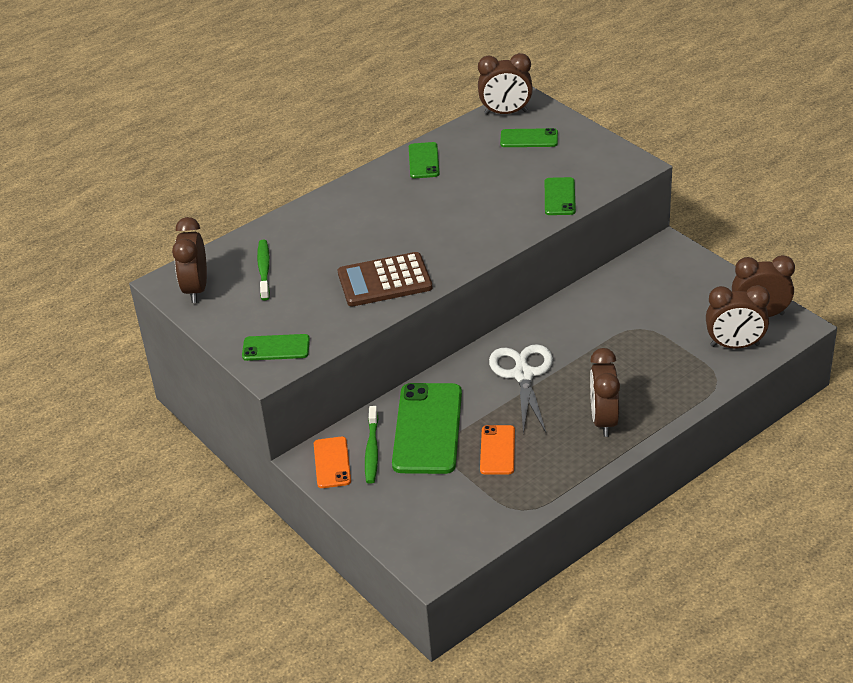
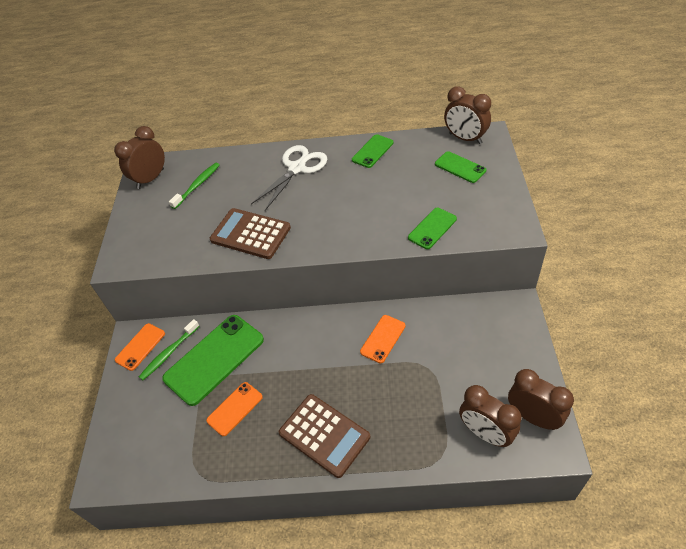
camera: 40 degrees right, 10 degrees up
green phone [242,334,310,361] -> none
white scissors [489,344,553,434] -> white scissors moved to [251,145,327,210]
brown clock [590,348,620,437] -> brown calculator [279,394,370,478]
none -> orange phone [360,315,406,363]

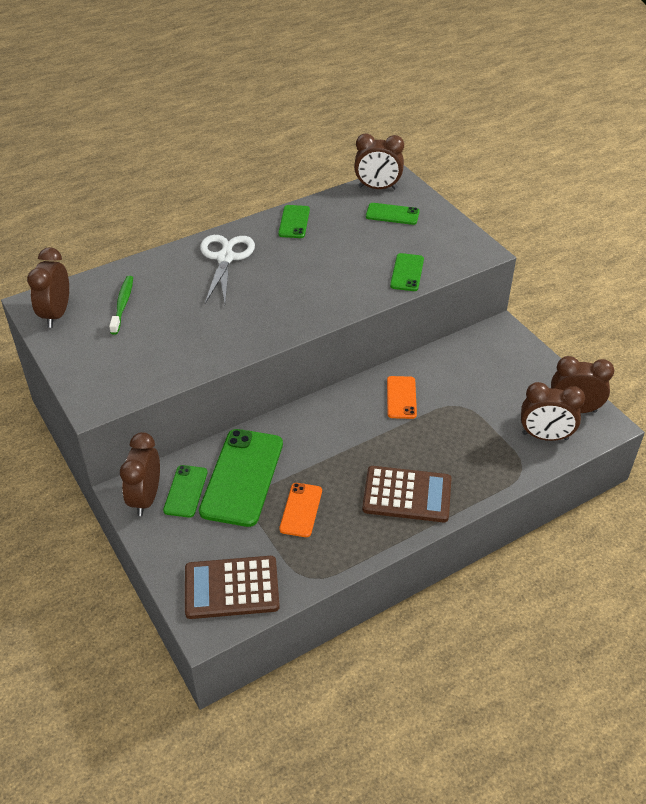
camera: 35 degrees left, 5 degrees down
orange phone [115,323,165,371] -> brown clock [120,432,160,516]
green toothbrush [139,319,200,380] -> green phone [163,465,207,518]
brown calculator [210,208,291,259] -> brown calculator moved to [185,556,280,619]

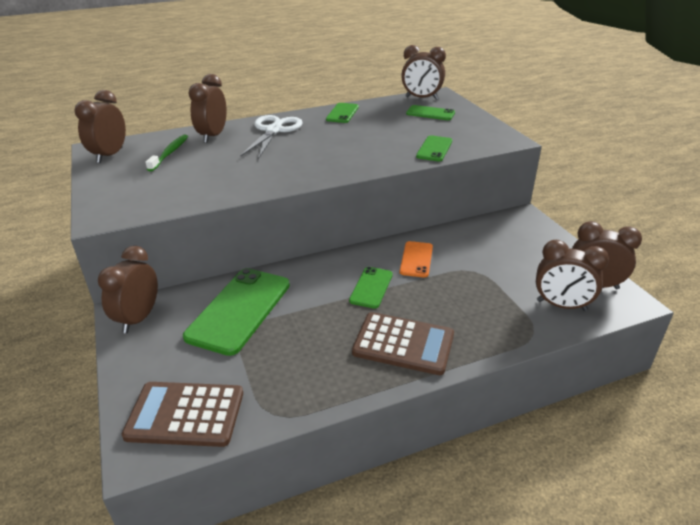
camera: 10 degrees right, 10 degrees down
green phone [163,465,207,518] -> green phone moved to [349,267,393,309]
orange phone [279,483,322,537] -> none
none -> brown clock [189,74,227,143]

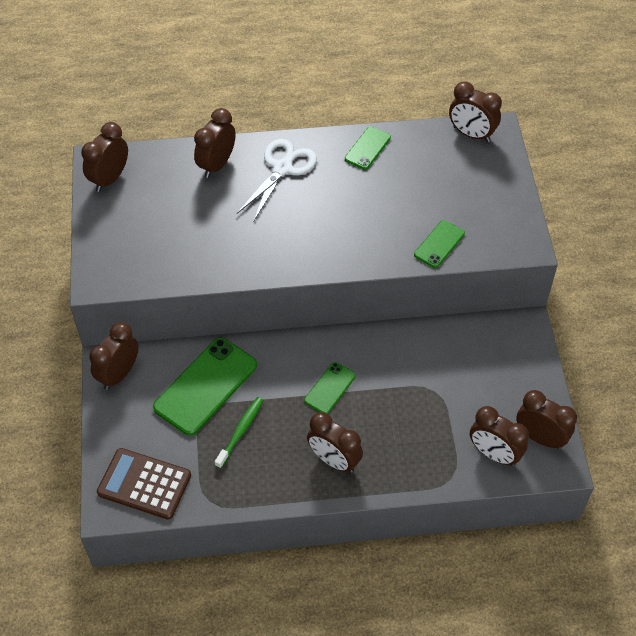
camera: 15 degrees right, 20 degrees up
green toothbrush [145,135,188,171] -> green toothbrush moved to [215,397,263,469]
brown calculator [352,312,454,375] -> brown clock [307,412,363,473]
orange phone [400,241,433,278] -> none
green phone [406,105,455,120] -> none

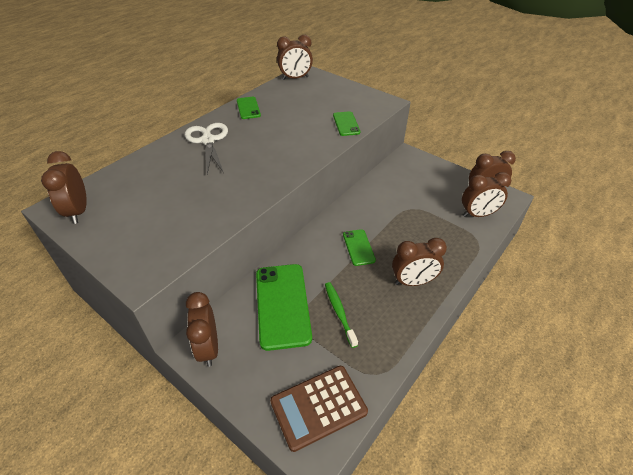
camera: 45 degrees left, 10 degrees down
brown clock [194,108,236,178] -> none

